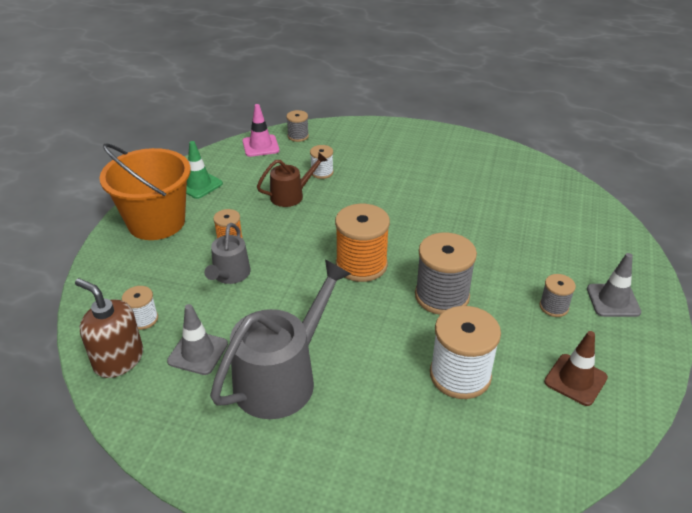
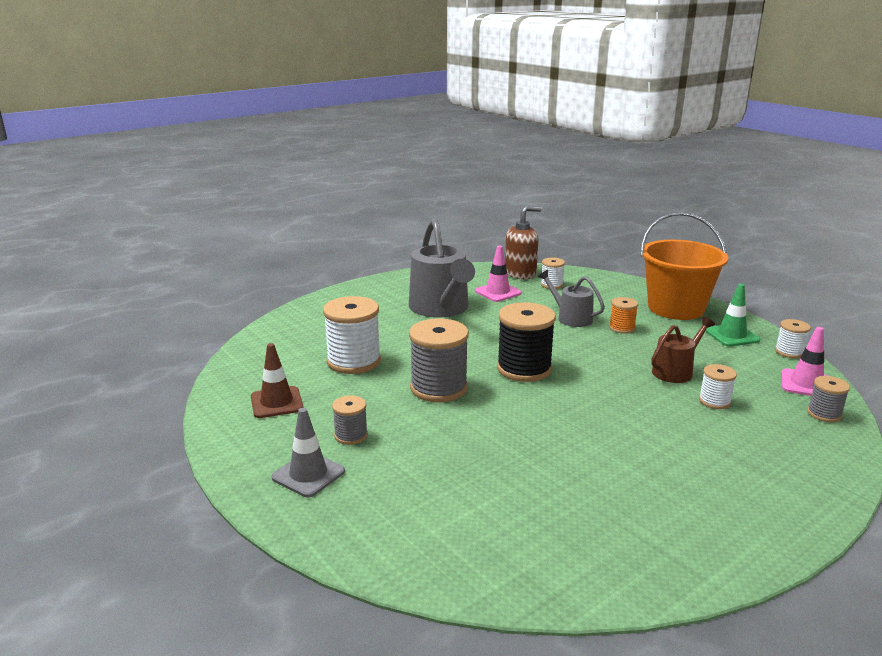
camera: 125 degrees right, 15 degrees down
grey traffic cone [167,304,228,375] -> pink traffic cone [475,246,521,302]
brown watering can [257,153,328,207] -> brown watering can turned 135 degrees counterclockwise [651,317,715,383]
orange spool [335,204,390,282] -> black spool [497,302,556,382]
none -> white spool [775,319,811,358]

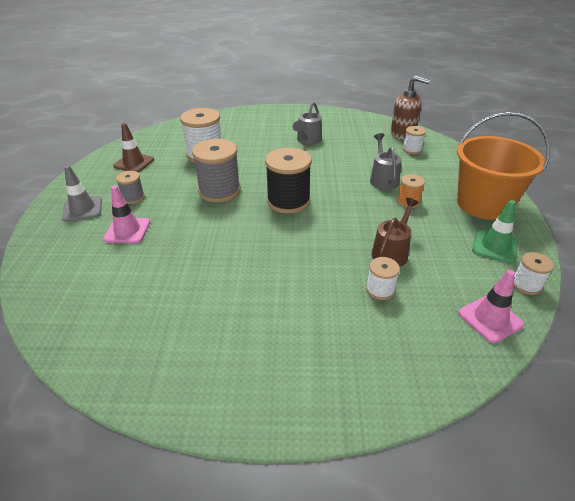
camera: 40 degrees right, 15 degrees up
grey watering can [409,218,475,318] -> grey watering can [293,102,322,145], size x0.55
pink traffic cone [475,246,521,302] -> pink traffic cone moved to [103,186,150,243]
brown watering can [651,317,715,383] -> brown watering can turned 60 degrees counterclockwise [372,198,419,267]
grey spool [807,376,850,422] -> none

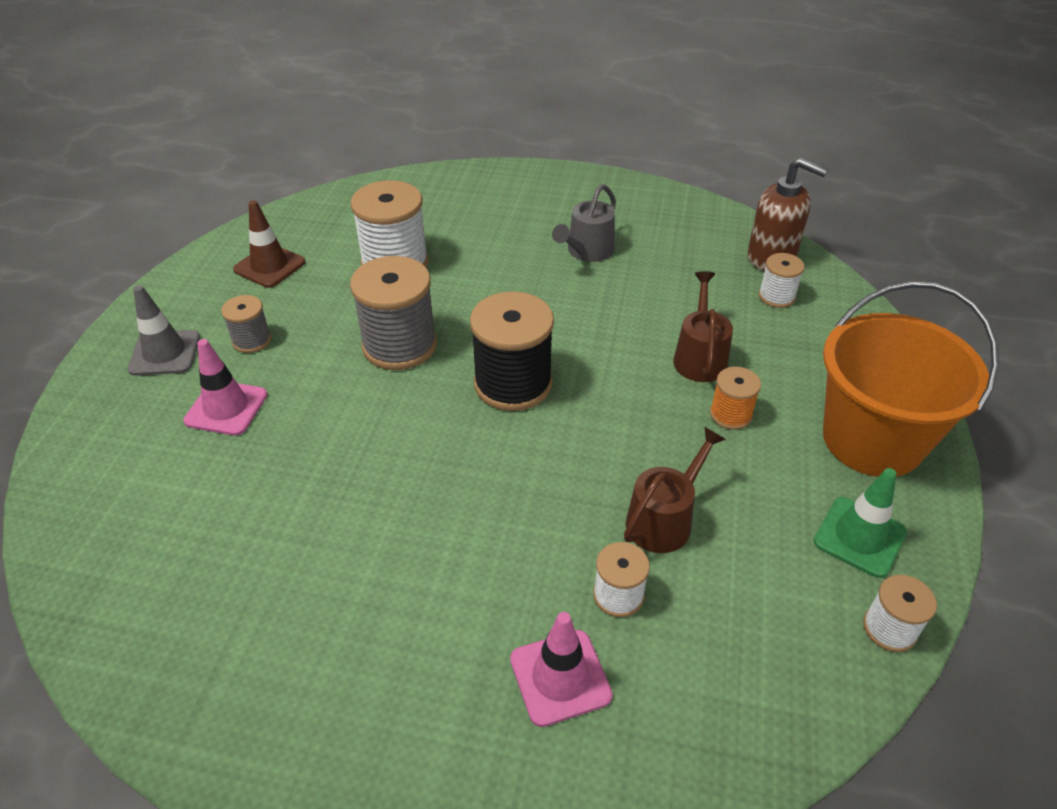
camera: 10 degrees right, 5 degrees up
grey watering can [370,133,402,190] -> brown watering can [673,271,733,382]
pink traffic cone [458,270,524,343] -> pink traffic cone moved to [510,612,613,727]

